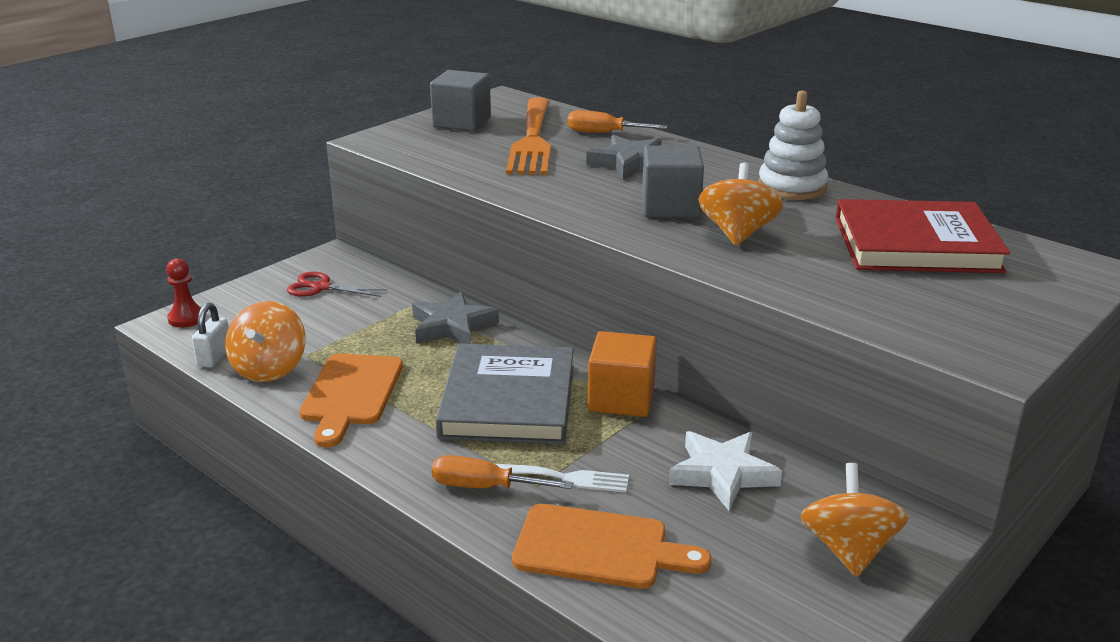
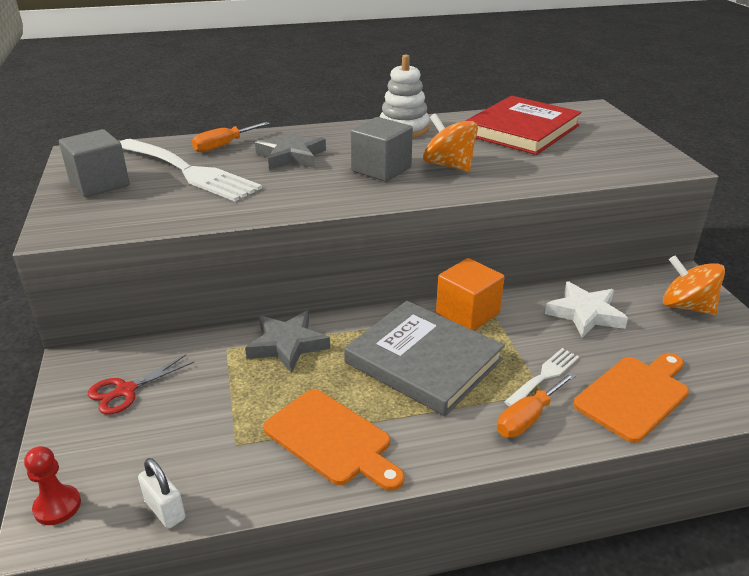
camera: 55 degrees left, 5 degrees up
orange spinning top [225,301,306,382] -> none
orange fork [506,97,551,175] -> white fork [120,139,262,202]

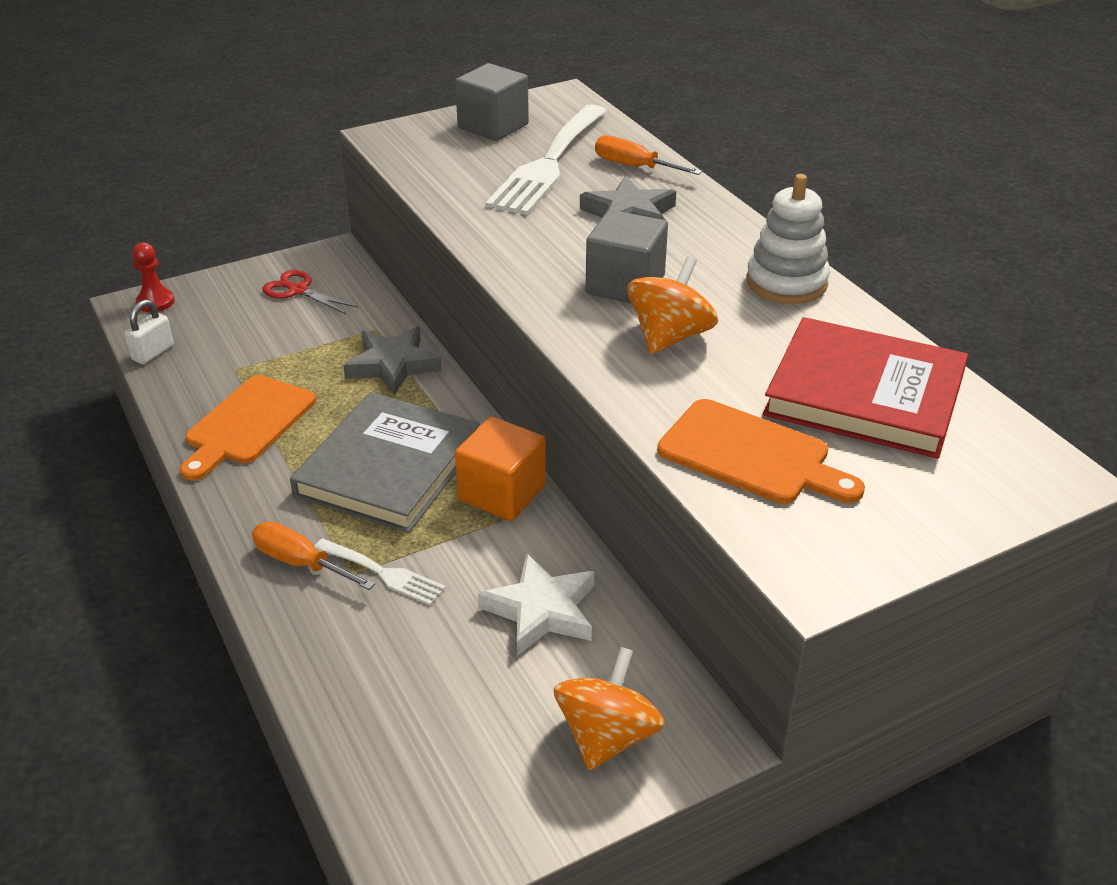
camera: 75 degrees right, 5 degrees up
orange cutting board [573,353,689,443] -> orange cutting board moved to [657,399,865,504]

